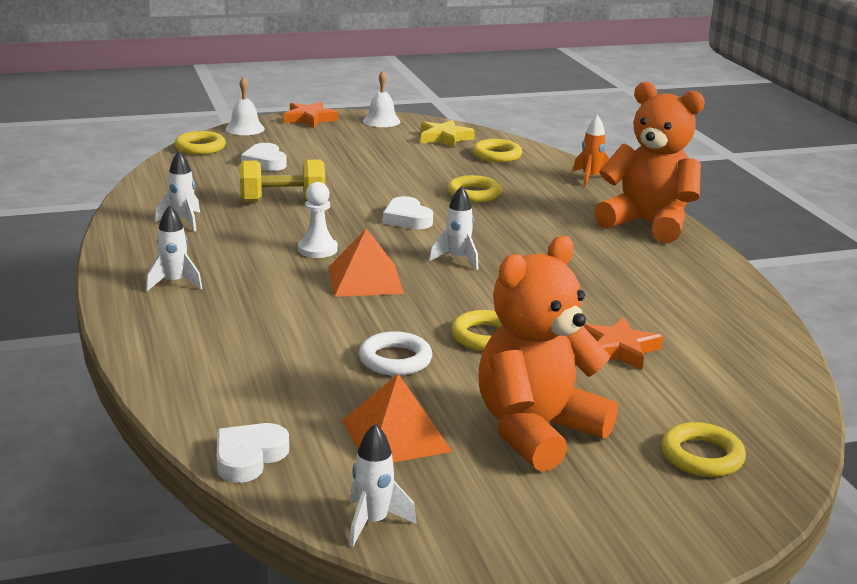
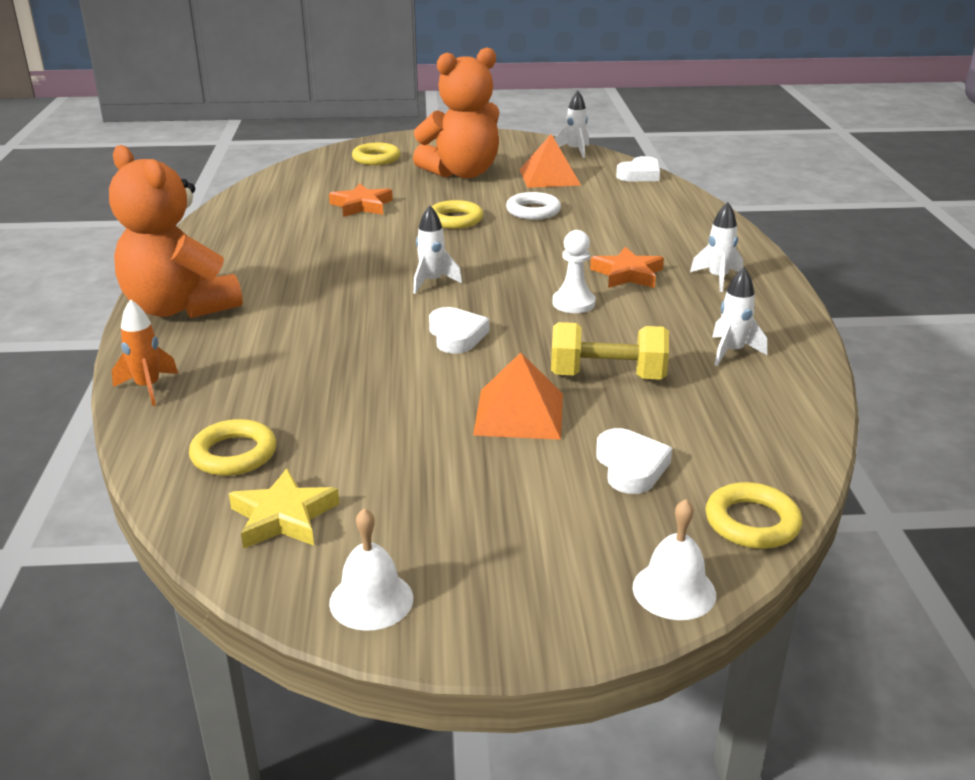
camera: 165 degrees left, 5 degrees up
orange star [284,102,338,128] -> orange star moved to [590,247,664,288]
orange pyramid [329,228,404,297] -> orange pyramid moved to [473,352,563,440]
yellow ring [447,175,502,203] -> none

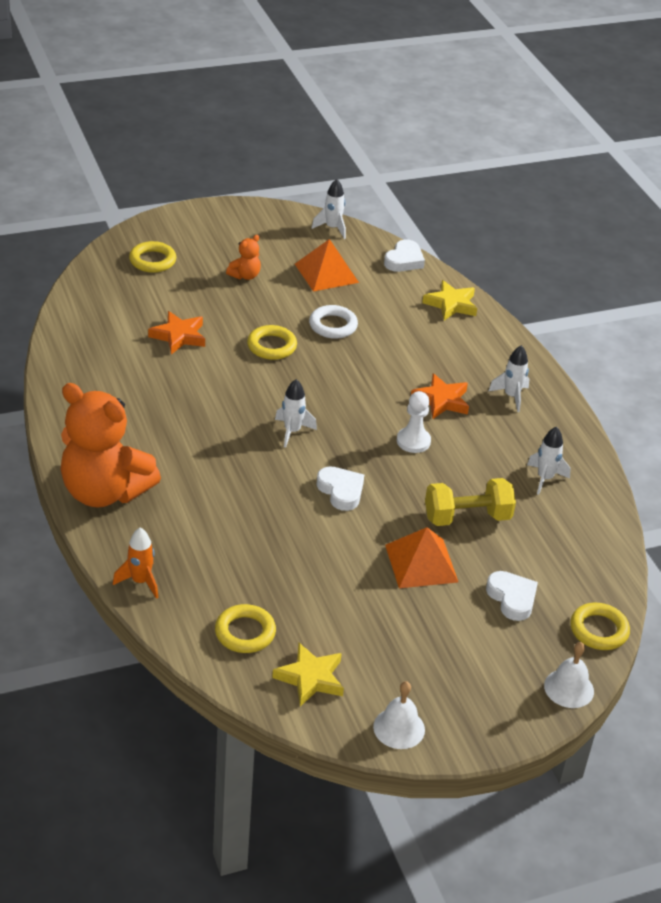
camera: 20 degrees left, 10 degrees up
orange teddy bear [413,47,500,178] -> orange teddy bear [226,235,261,280], size x0.41
none -> yellow star [422,280,477,321]

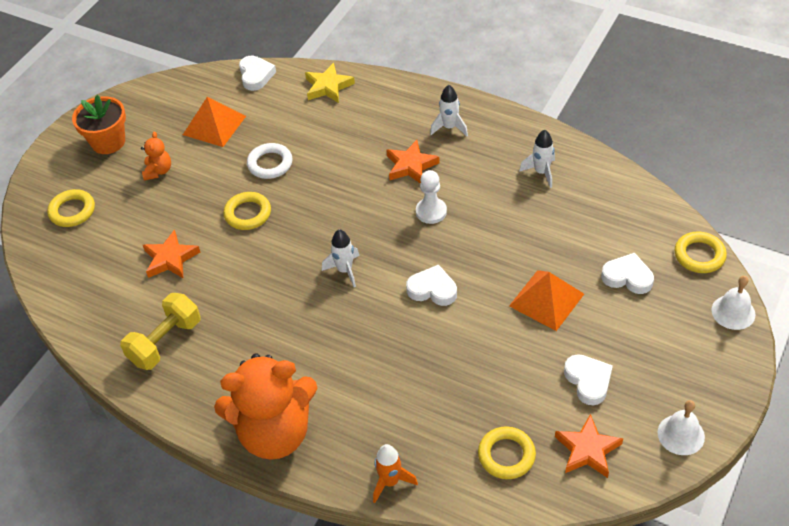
camera: 35 degrees left, 10 degrees up
yellow star [272,643,344,707] -> orange star [555,414,623,478]
white rocket [312,179,346,239] -> none
yellow dumbbell [425,478,516,526] -> yellow dumbbell moved to [120,293,201,370]
none -> orange flower pot [72,95,126,154]
none -> white heart [564,354,613,405]

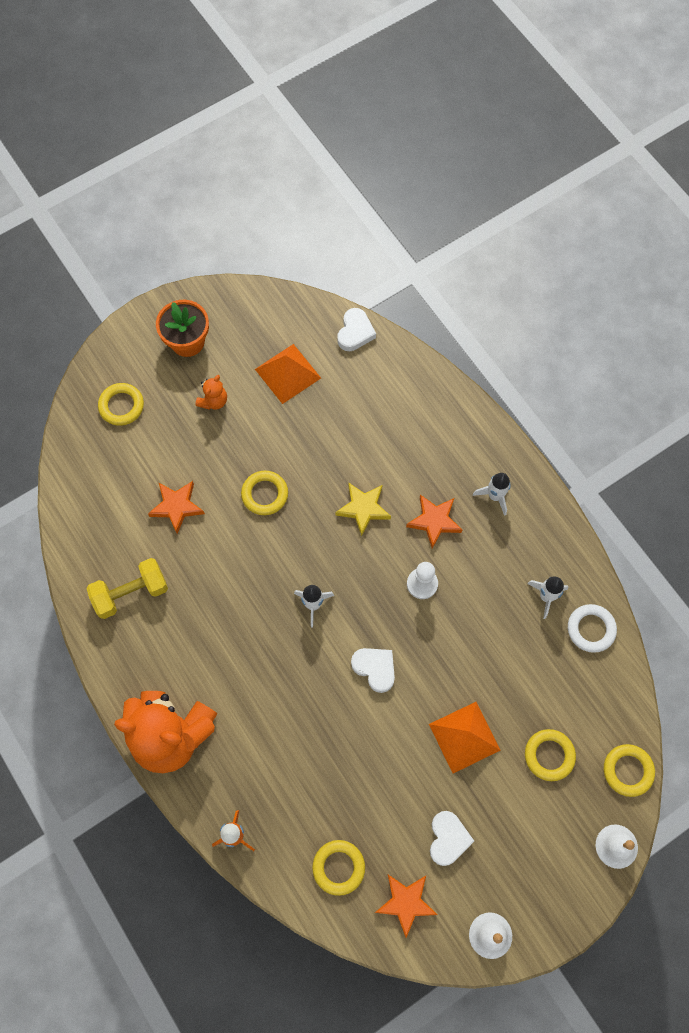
camera: 25 degrees right, 20 degrees up
white ring [247,143,293,179] -> white ring moved to [568,604,617,653]
yellow star [305,63,355,103] -> yellow star moved to [335,482,391,536]
white heart [601,253,654,294] -> yellow ring [525,729,576,781]

